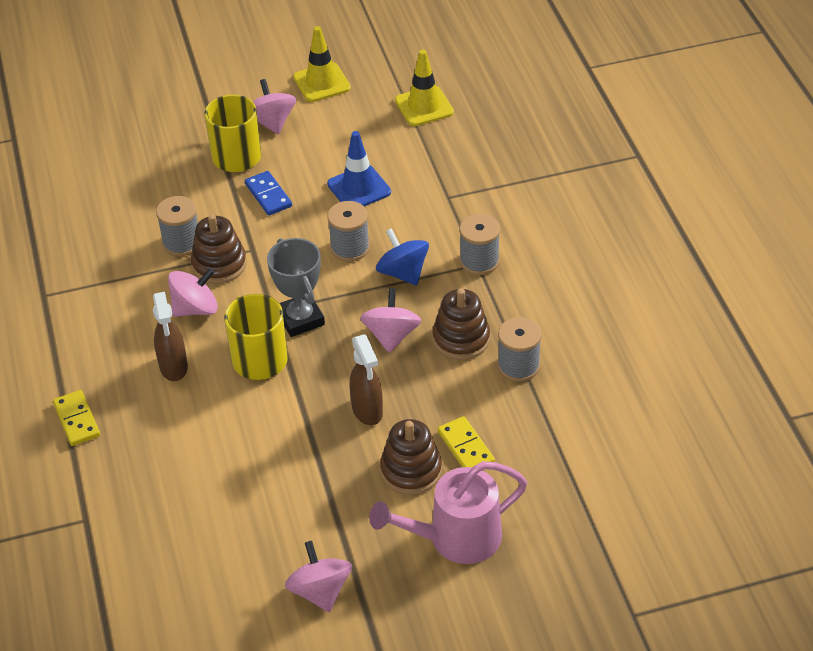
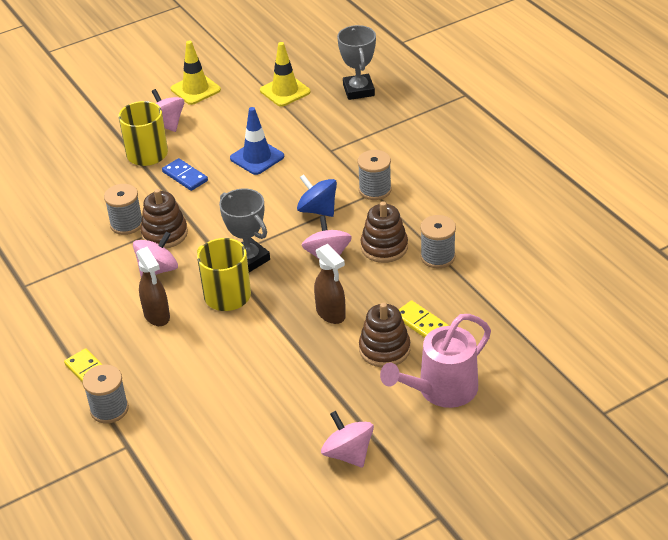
camera: 15 degrees left, 5 degrees down
grey spool [327,201,370,262] -> grey spool moved to [82,365,129,424]
none -> grey trophy [337,25,376,100]

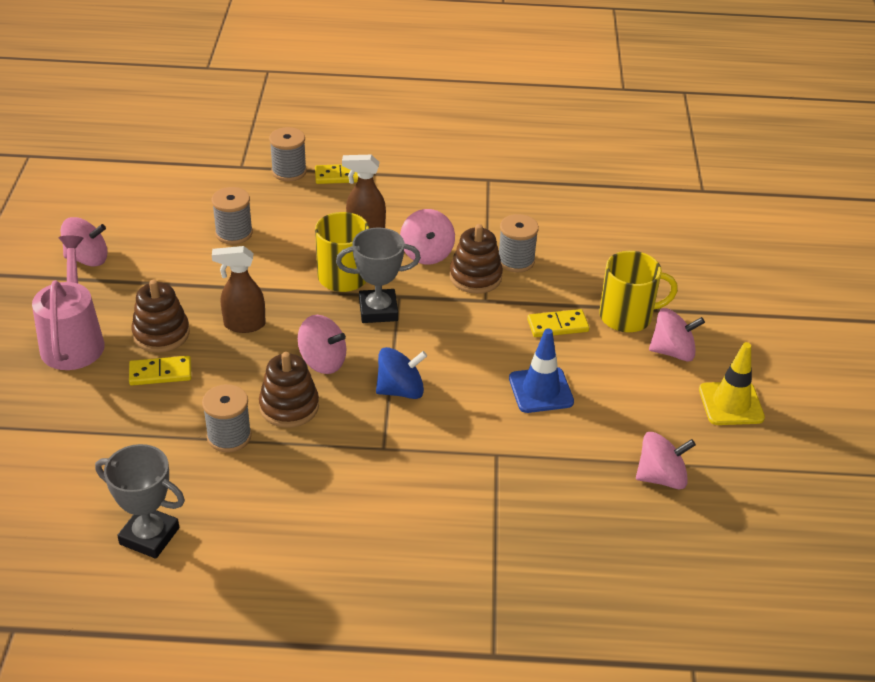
camera: 120 degrees right, 0 degrees up
blue domino [162,158,208,191] -> yellow domino [527,309,589,337]
yellow traffic cone [260,42,311,107] -> pink spinning top [636,432,696,489]
grey trophy [337,25,376,100] -> grey trophy moved to [95,444,185,559]
grey spool [358,150,392,200] -> grey spool moved to [212,187,253,245]

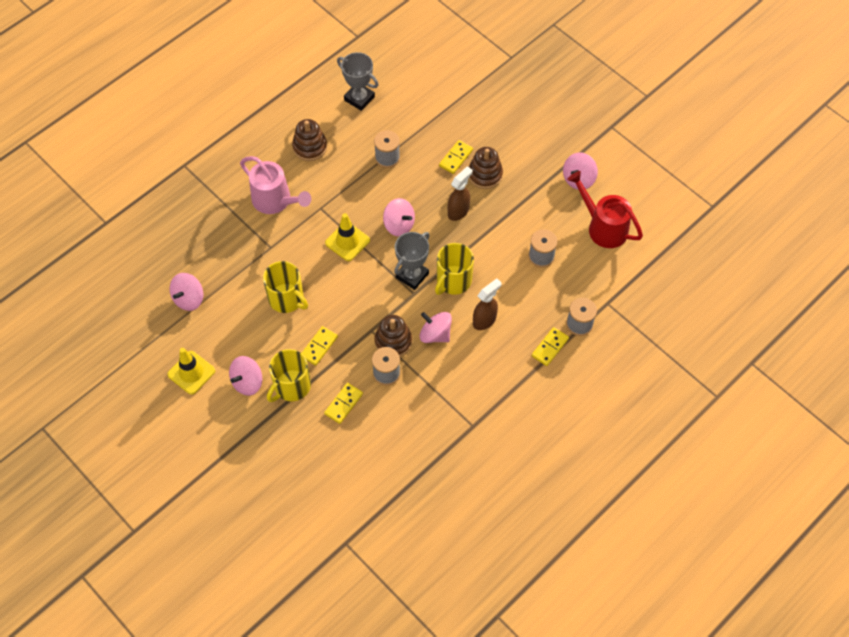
camera: 135 degrees right, 20 degrees up
pink watering can [32,235,105,370] -> pink watering can moved to [240,156,311,214]
grey trophy [95,444,185,559] -> grey trophy turned 60 degrees clockwise [337,52,379,111]
brown stacking toy [259,352,319,428] -> brown stacking toy moved to [292,119,327,161]
pink spinning top [298,315,346,374] -> pink spinning top turned 120 degrees counterclockwise [383,198,415,236]
blue spinning top [376,347,427,399] -> yellow traffic cone [325,213,370,261]
blue traffic cone [509,329,574,413] -> yellow mug [263,261,308,313]
none -> yellow domino [324,383,363,424]
none -> red watering can [567,171,643,248]

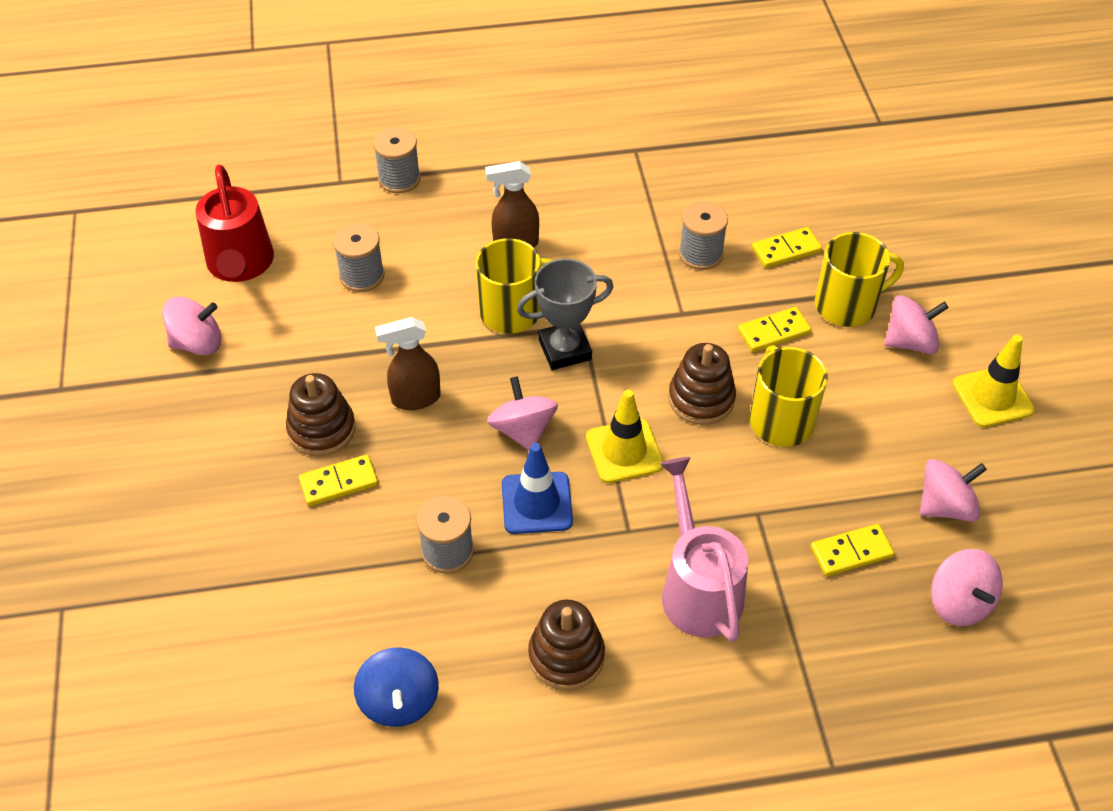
camera: 145 degrees left, 10 degrees down
grey trophy [337,52,379,111] -> blue spinning top [354,647,439,727]
brown stacking toy [375,315,412,357] -> brown stacking toy moved to [668,343,736,425]
pink spinning top [420,312,452,343] -> pink spinning top moved to [931,549,1003,626]
yellow domino [532,327,569,366] -> yellow domino moved to [810,524,895,576]
none -> blue traffic cone [502,443,573,534]

